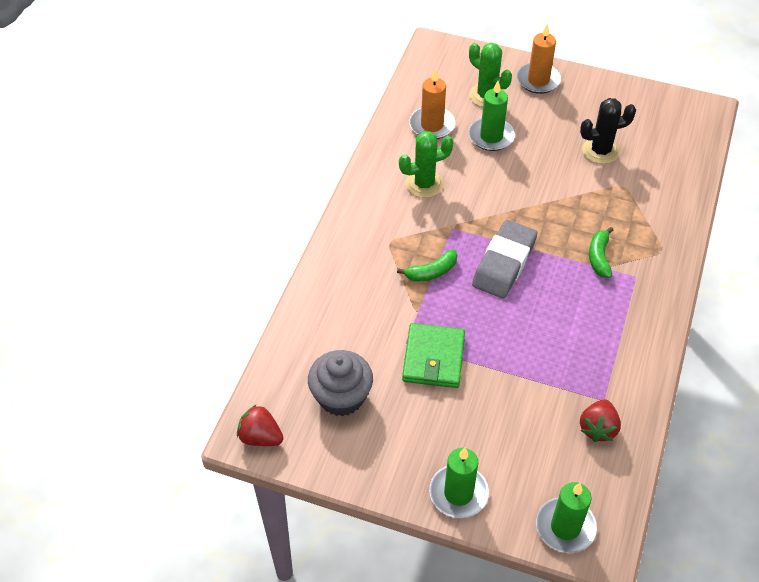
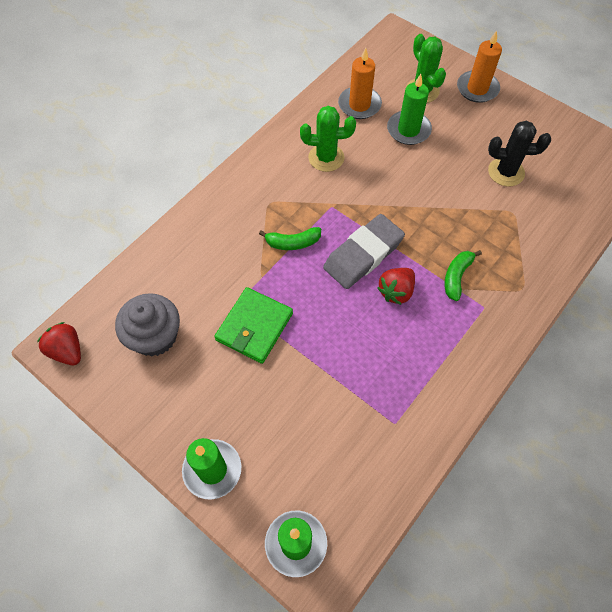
camera: 20 degrees right, 10 degrees up
red strawberry [580,399,621,442] -> red strawberry moved to [377,268,415,305]

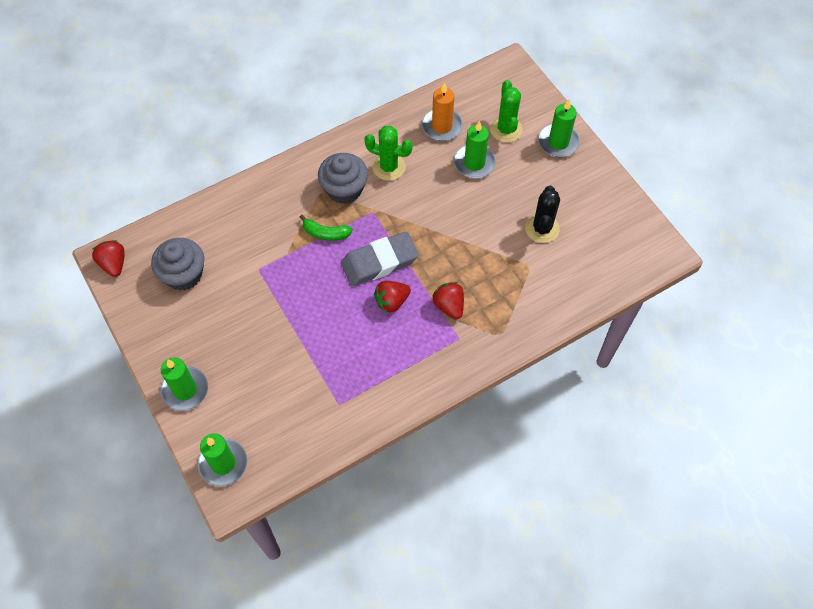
camera: 20 degrees right, 0 degrees up
green wallet [214,287,293,364] -> none
green banana [444,250,482,301] -> red strawberry [432,282,464,319]
orange candle [457,30,502,103] -> green candle [538,100,580,157]
black cactus [488,121,551,186] -> black cactus turned 75 degrees clockwise [525,186,560,243]
none -> grey cupcake [318,153,368,204]

